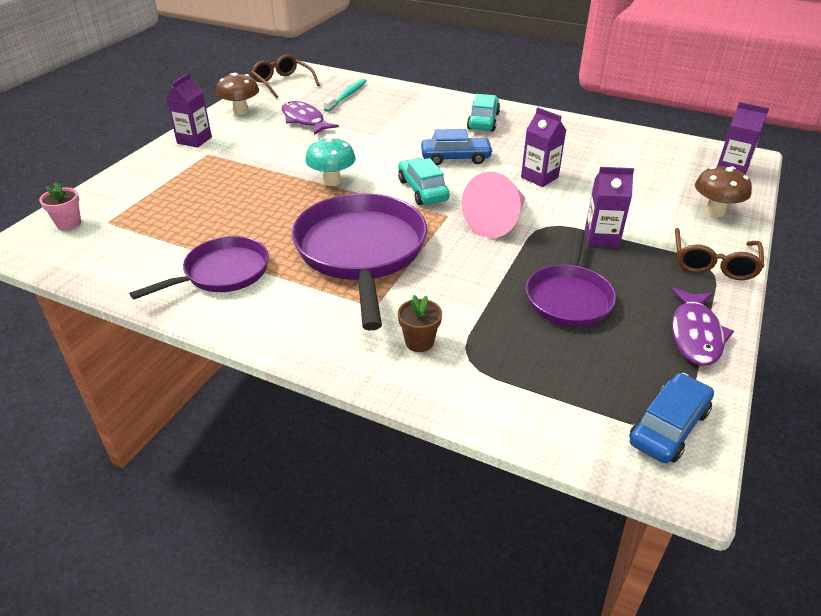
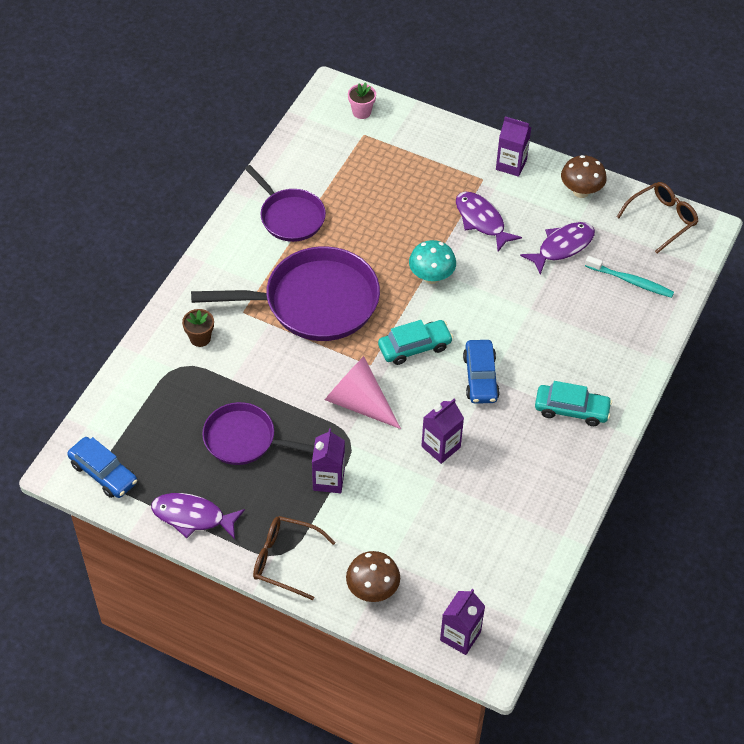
camera: 90 degrees right, 15 degrees up
none -> purple fish [456,192,522,252]

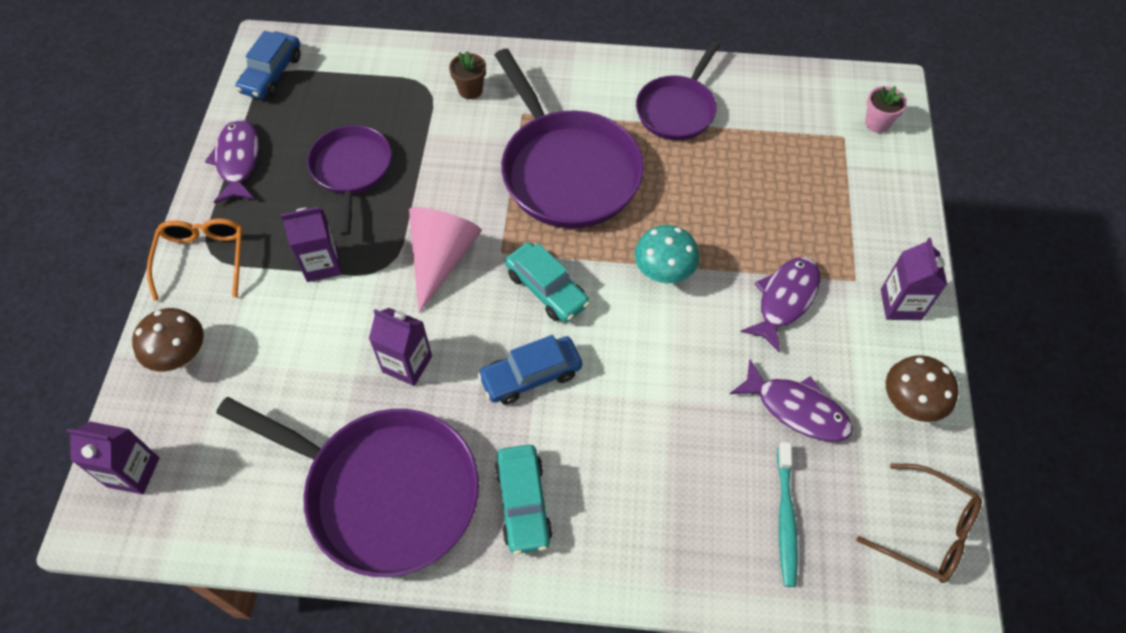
camera: 70 degrees right, 5 degrees up
brown glasses [253,516,336,600] -> orange glasses [147,218,243,301]
none -> purple pan [216,397,479,577]

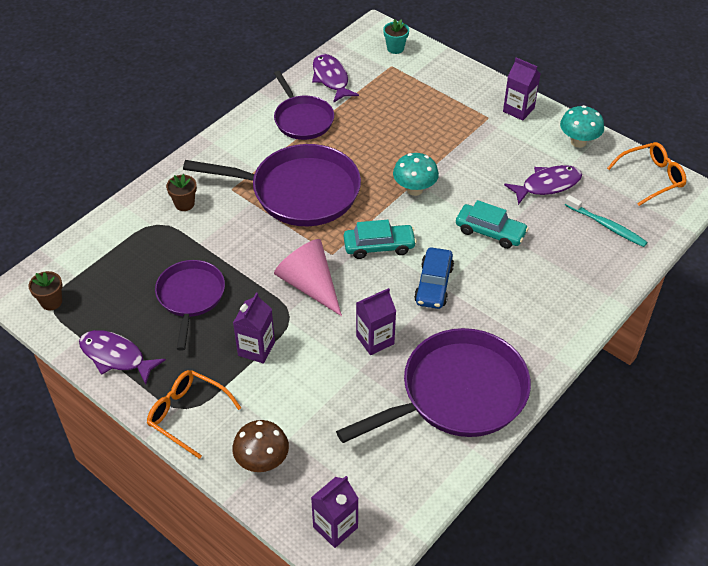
camera: 55 degrees left, 10 degrees down
blue car [236,31,301,99] -> brown flower pot [29,271,62,310]
purple pan [307,125,392,236] -> purple pan turned 60 degrees clockwise [155,260,225,351]
turquoise car [495,445,553,554] -> turquoise car moved to [456,200,529,249]
purple fish [740,257,820,353] -> purple fish moved to [312,54,359,103]
brown glasses [857,463,982,583] -> orange glasses [607,142,686,206]
pink flower pot [865,86,907,133] -> turquoise flower pot [383,19,409,54]
brown mushroom [886,355,959,422] -> turquoise mushroom [560,105,604,148]

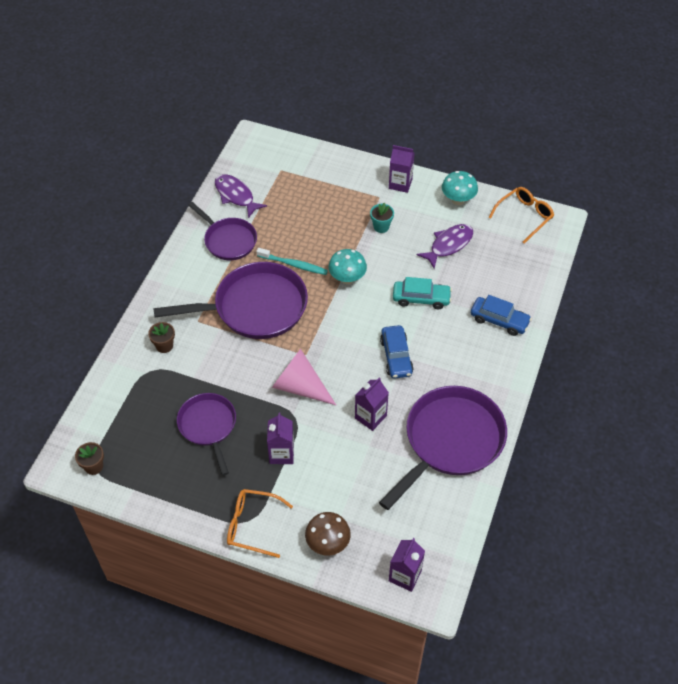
camera: 20 degrees left, 5 degrees up
purple fish [79,330,166,384] -> none
turquoise car [344,220,417,259] -> none
turquoise flower pot [383,19,409,54] -> turquoise flower pot moved to [370,202,394,233]
turquoise toothbrush [565,195,647,247] -> turquoise toothbrush moved to [256,248,328,275]
none -> blue car [471,295,532,336]

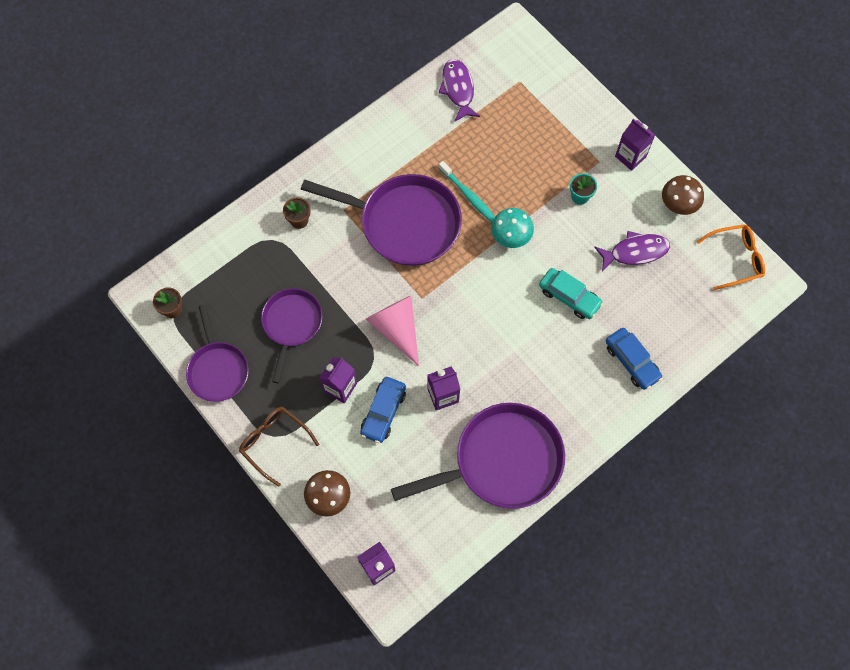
camera: 30 degrees right, 15 degrees up
purple pan [188,202,257,260] -> purple pan moved to [186,305,249,402]
orange glasses [227,489,293,558] -> brown glasses [239,406,319,487]
blue car [380,325,414,379] -> blue car moved to [360,377,406,443]
turquoise mushroom [442,171,478,205] -> brown mushroom [662,175,704,215]

